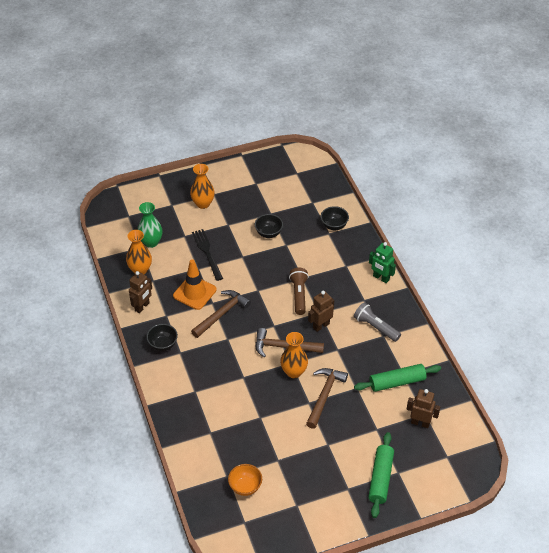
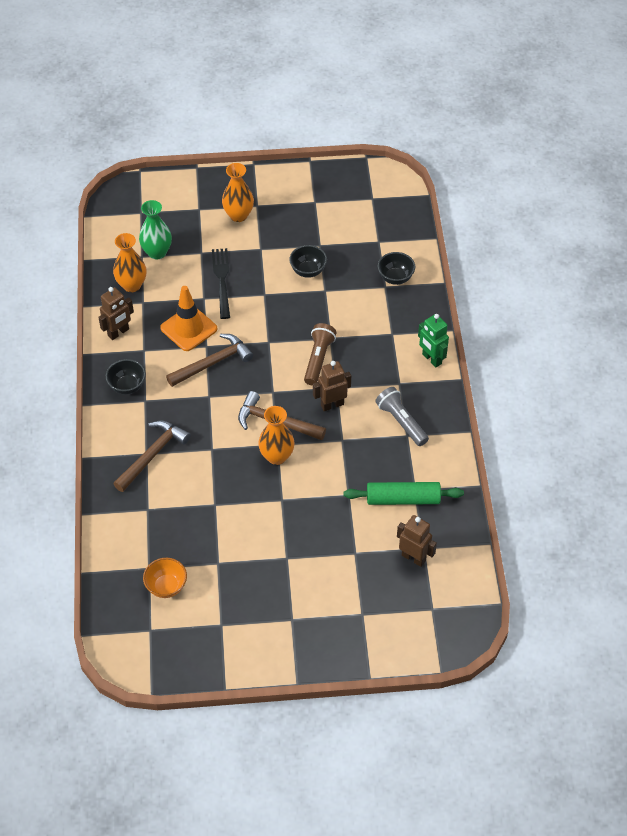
camera: 15 degrees right, 5 degrees up
brown hammer [306,368,348,429] -> brown hammer moved to [113,421,191,492]
green rolling pin [368,432,394,518] -> none

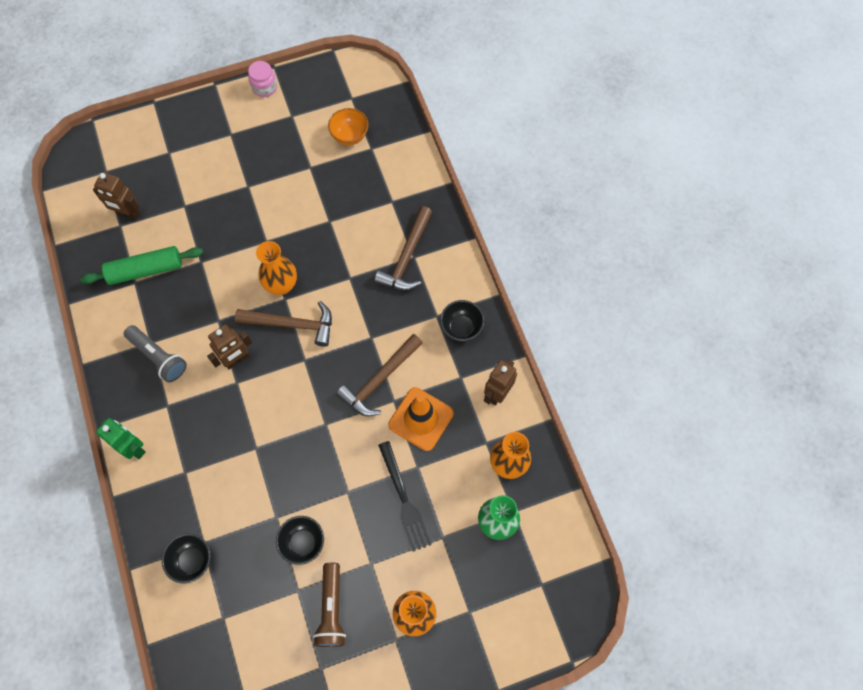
camera: 165 degrees right, 15 degrees up
brown flashlight [304,323,337,385] -> brown flashlight moved to [313,563,346,647]
none -> pink jar [248,61,277,97]

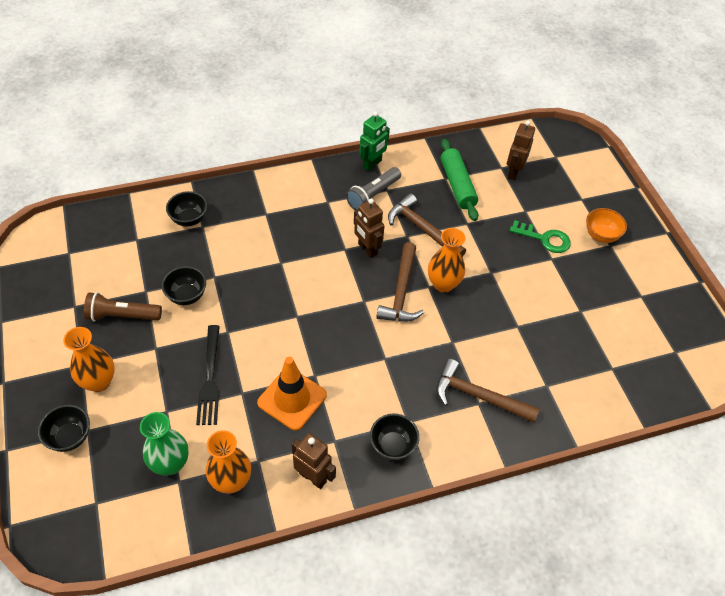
camera: 90 degrees right, 15 degrees down
green robot [96,418,146,459] -> green robot moved to [360,111,390,171]
pink jar [248,61,277,97] -> none
orange bowl [328,108,368,145] -> orange bowl moved to [586,208,627,243]
brown hammer [336,334,423,416] -> brown hammer moved to [388,193,466,257]
black fork [378,441,432,552] -> black fork turned 75 degrees counterclockwise [196,325,220,425]
none -> black bowl [38,405,90,452]
none -> green key [510,220,571,253]

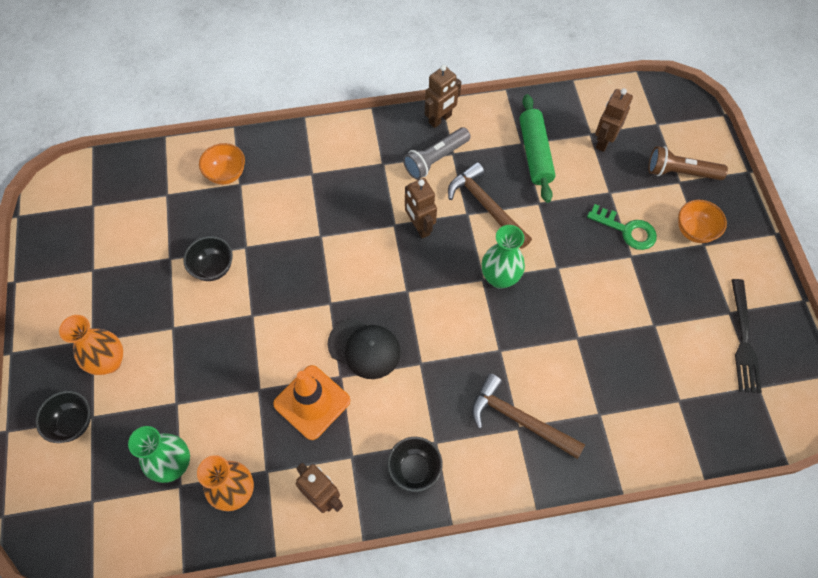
camera: 10 degrees right, 10 degrees up
brown flashlight [84,292,162,321] -> brown flashlight moved to [648,146,728,180]
black bowl [166,191,207,226] -> orange bowl [199,143,245,185]
black fork [196,325,220,425] -> black fork moved to [732,279,762,393]
green robot [360,111,390,171] -> brown robot [425,65,461,128]
brown hammer [376,242,424,322] -> none
orange vase [428,228,466,293] -> green vase [482,225,525,289]
none -> black cap [327,318,401,379]

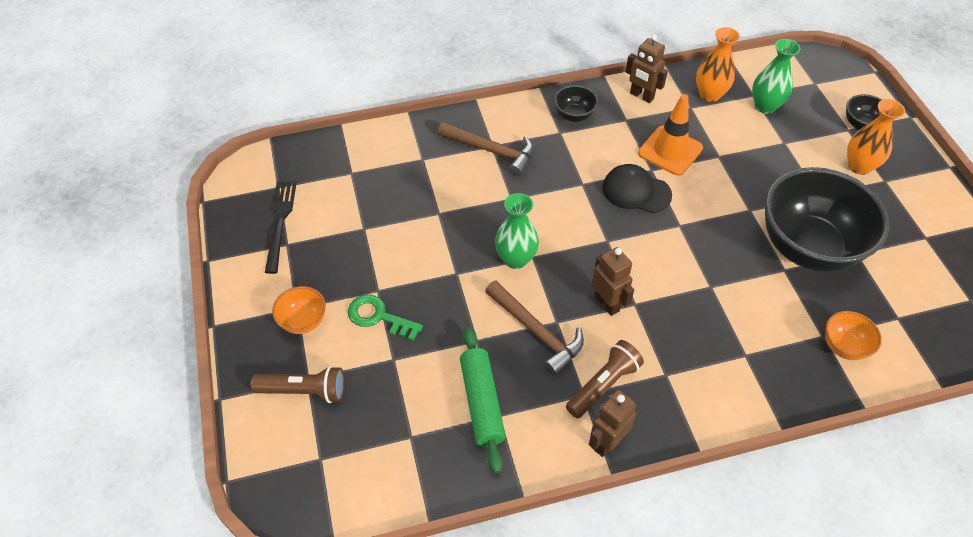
camera: 175 degrees right, 10 degrees down
black bowl [183,236,233,281] -> black bowl [764,167,889,272], size x2.36
grey flashlight [403,127,471,180] -> brown flashlight [566,340,644,418]
brown robot [595,88,633,152] -> none

